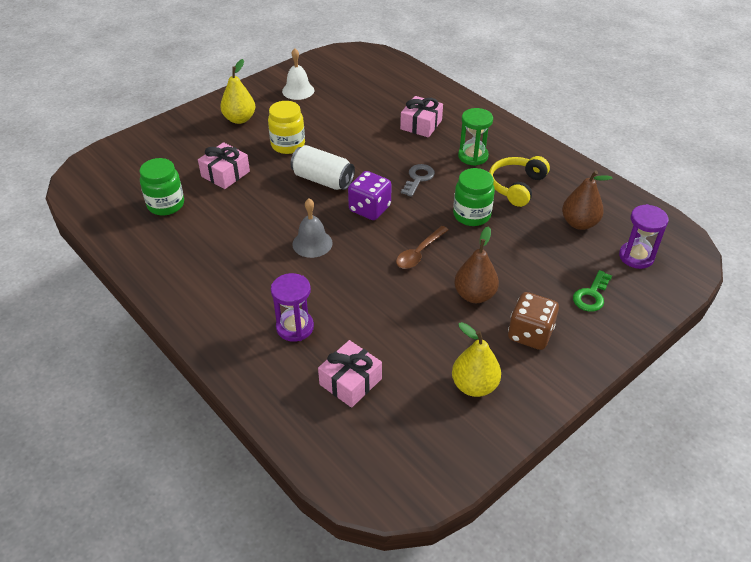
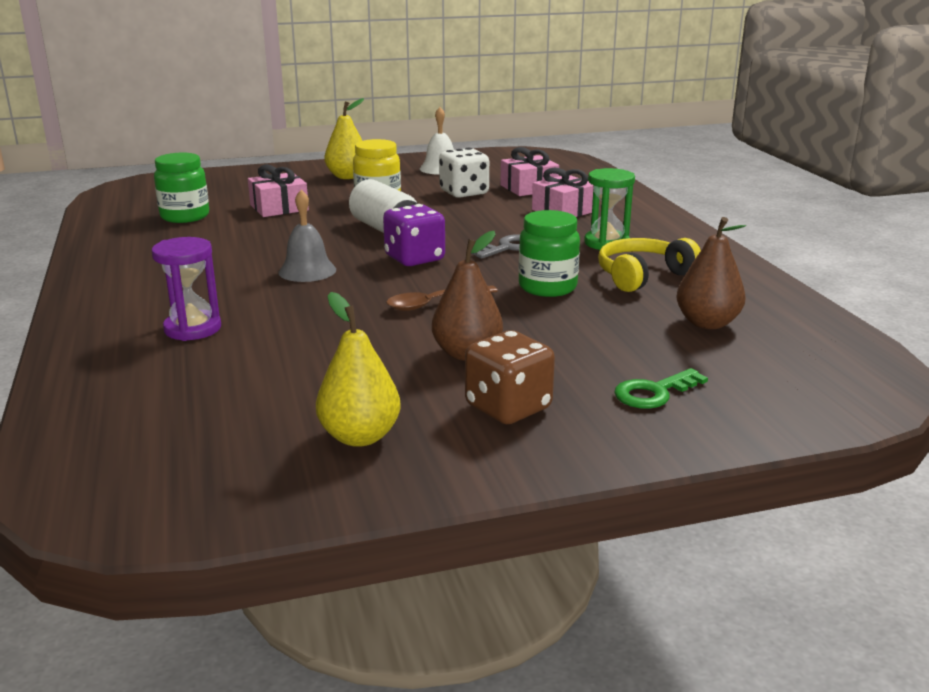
camera: 25 degrees right, 20 degrees down
pink gift [318,340,382,408] -> pink gift moved to [500,147,559,196]
purple hourglass [619,204,669,269] -> none
none -> white dice [439,148,489,198]

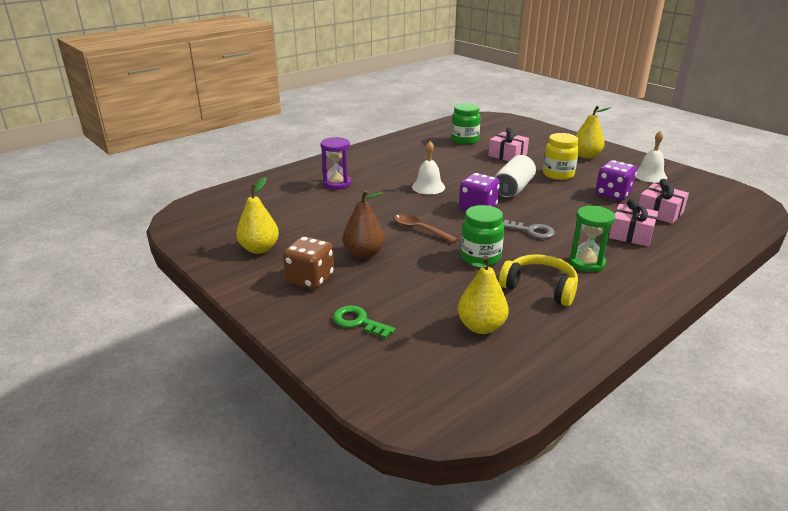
camera: 65 degrees right, 5 degrees up
grey bell [278,190,336,282] -> white bell [412,141,445,194]
white dice [439,148,489,198] -> purple dice [595,160,637,200]
brown pear [677,217,746,329] -> yellow pear [458,256,509,334]

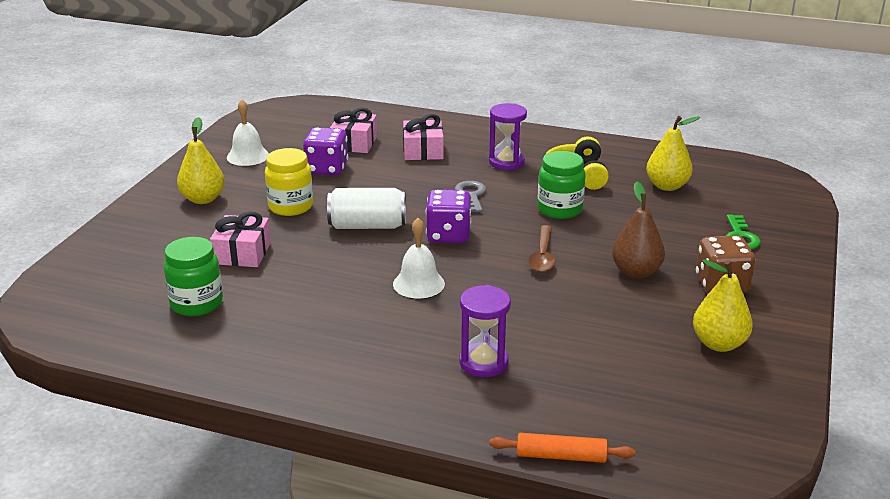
camera: 120 degrees left, 0 degrees up
green hourglass [569,206,615,272] -> purple hourglass [489,103,527,170]
none -> orange rolling pin [489,433,635,463]

